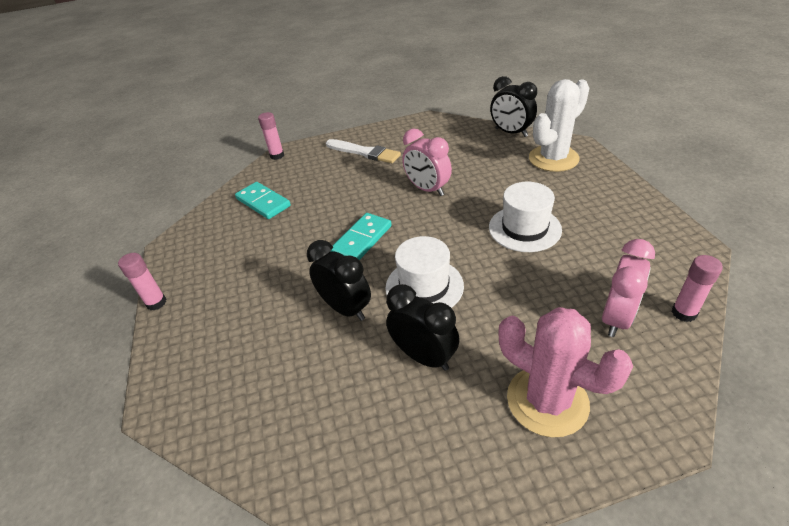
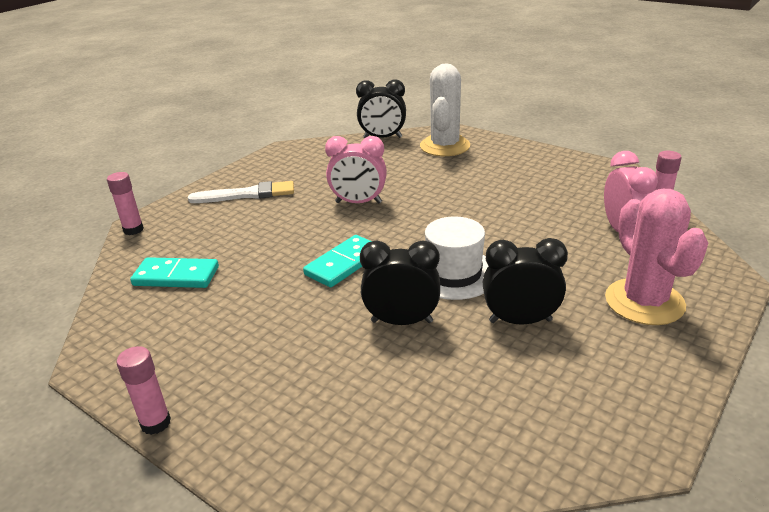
camera: 40 degrees left, 10 degrees down
turquoise domino [330,213,392,260] -> turquoise domino turned 45 degrees clockwise [303,235,371,287]
white hat [489,182,562,252] -> none
pink cactus [498,307,633,437] -> pink cactus turned 75 degrees clockwise [605,189,708,325]

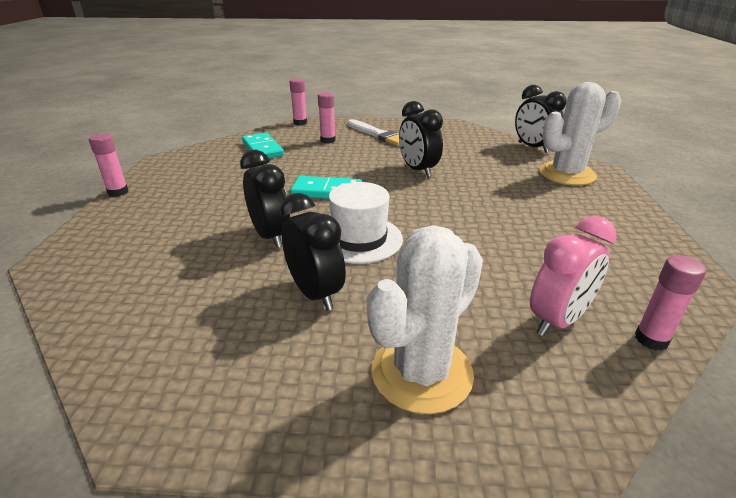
camera: 55 degrees right, 0 degrees up
pink clock [325,136,387,203] -> black clock [399,101,443,177]
pink cactus [605,189,708,325] -> white cactus [367,225,483,414]
none -> pink glue stick [318,92,336,143]

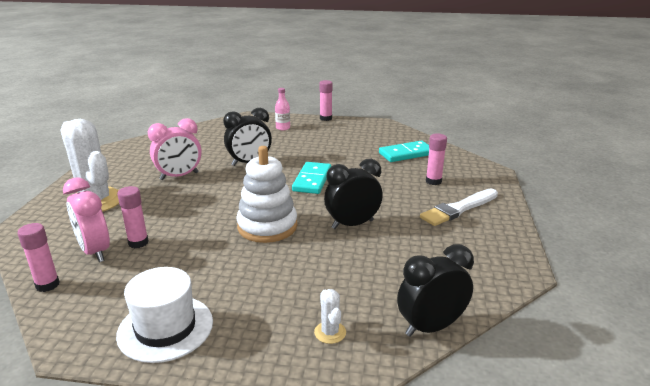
camera: 95 degrees right, 5 degrees down
black clock [280,193,346,311] -> pink clock [148,118,202,180]
pink glue stick [289,78,307,125] -> pink glue stick moved to [117,186,149,248]
white hat [329,182,403,264] -> white hat moved to [116,267,213,363]
white cactus [539,82,621,186] -> white cactus [314,289,346,344], size x0.42
none -> white stacking toy [237,146,297,243]
none -> pink bottle [275,88,290,130]

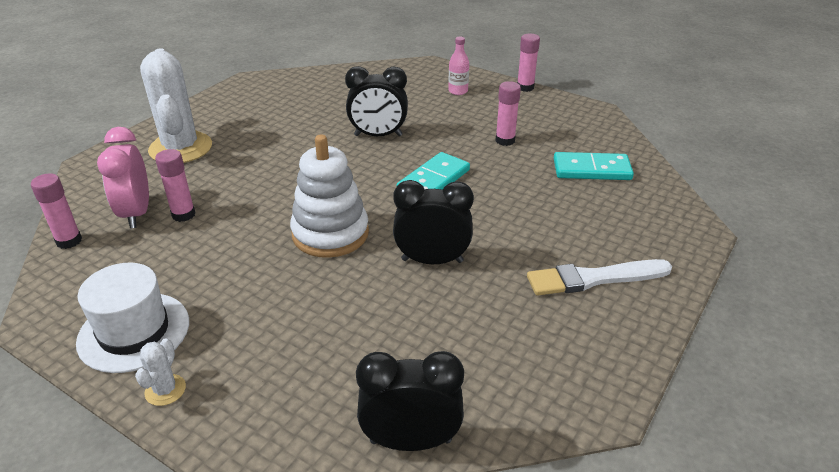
camera: 25 degrees right, 10 degrees up
pink clock [148,118,202,180] -> none
white cactus [314,289,346,344] -> white cactus moved to [135,338,186,406]
pink glue stick [426,133,447,185] -> pink glue stick moved to [495,81,521,146]

